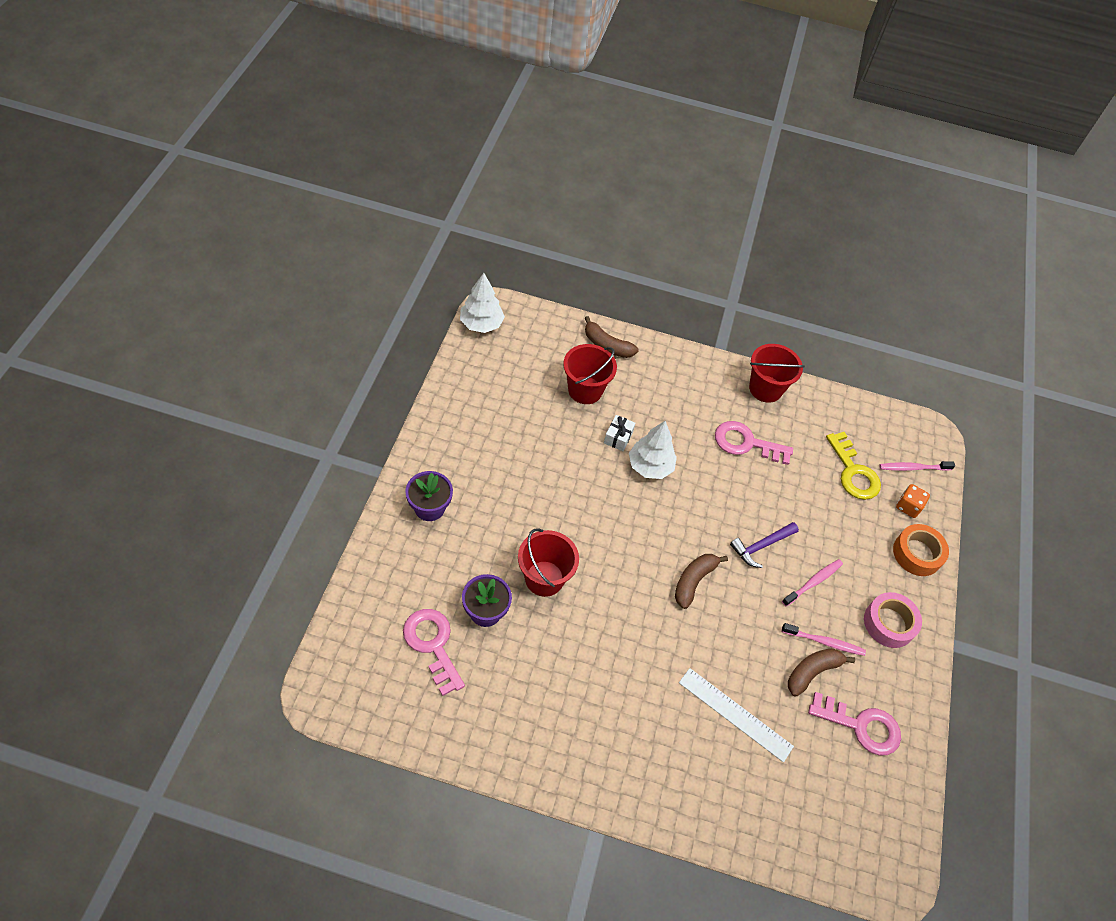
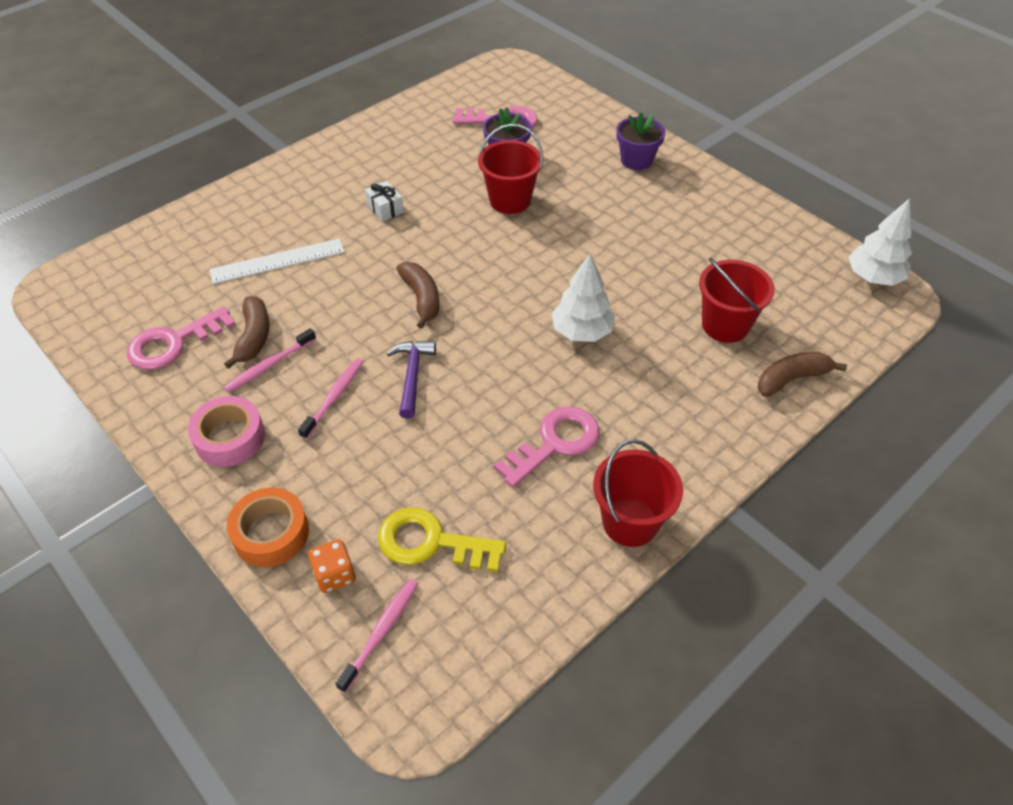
camera: 130 degrees right, 5 degrees down
white gift [604,415,635,451] -> white gift moved to [365,181,404,222]
pink toothbrush [782,559,843,606] -> pink toothbrush turned 150 degrees counterclockwise [298,358,363,439]

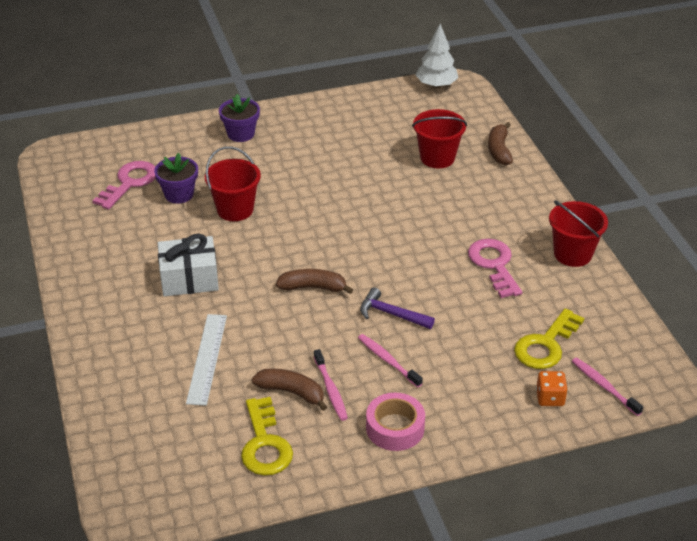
camera: 65 degrees left, 10 degrees down
pink key [127,306,236,370] -> yellow key [241,397,293,476]
orange tape [227,487,309,567] -> none
white gift [365,181,404,222] -> white gift [158,234,219,296], size x1.89
white tree [551,254,615,342] -> none

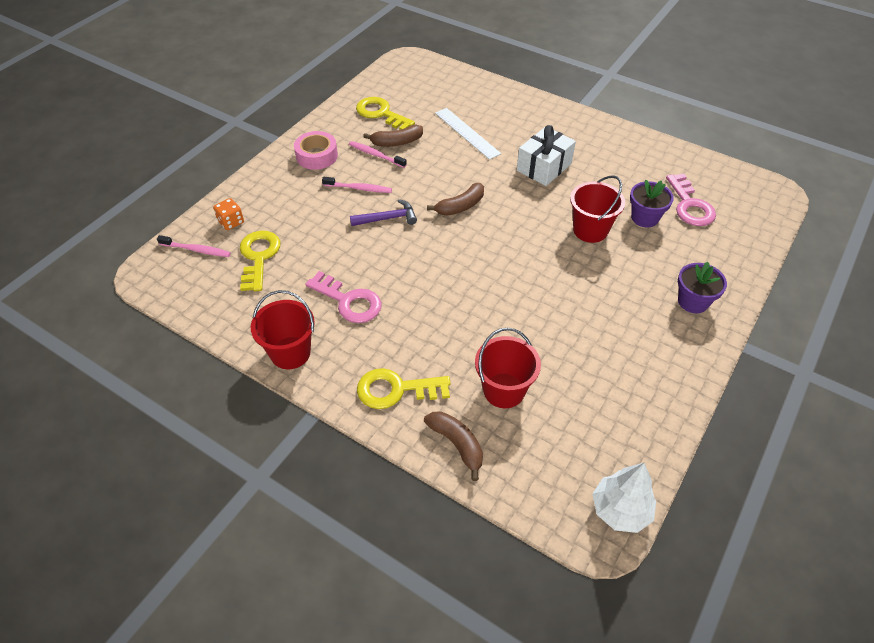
camera: 140 degrees right, 10 degrees up
none -> yellow key [357,368,451,409]

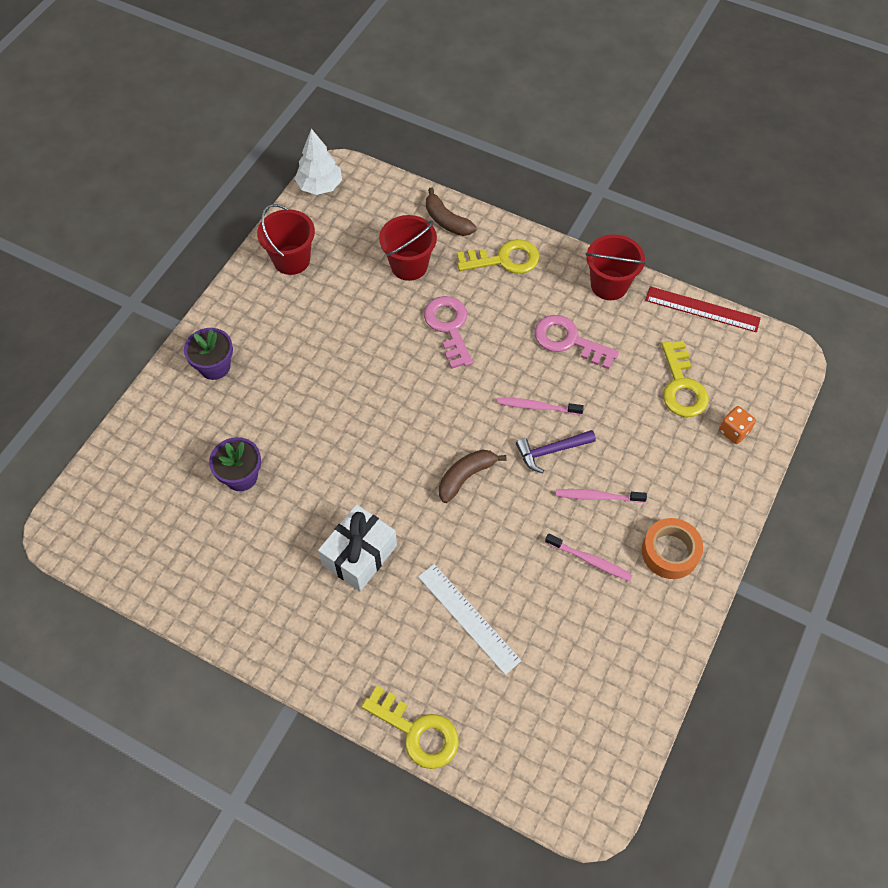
camera: 175 degrees right, 10 degrees up
pink toothbrush [157,235,231,257] -> pink toothbrush moved to [497,398,584,415]
pink tape [294,131,338,170] -> orange tape [642,518,703,579]
yellow key [356,97,415,130] -> yellow key moved to [361,685,459,769]
brown banana [363,125,423,147] -> none
red bucket [570,175,625,243] -> red bucket moved to [257,204,315,275]
pink key [666,174,716,226] -> pink key moved to [424,296,473,369]
none -> red ruler [645,286,761,332]

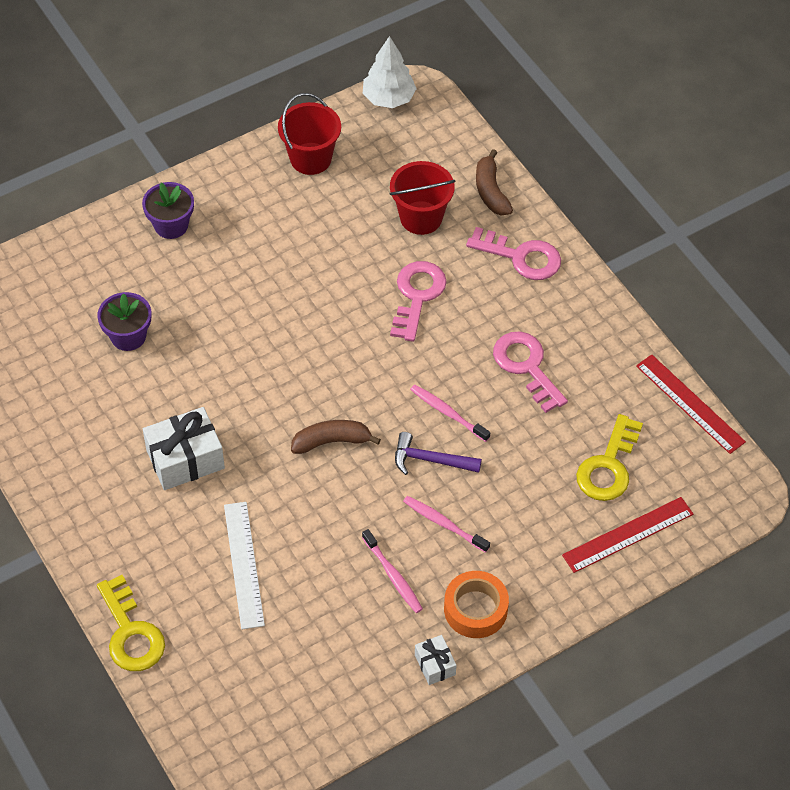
camera: 30 degrees right, 5 degrees down
yellow key [457,239,540,274] -> pink key [466,227,561,280]
red bucket [585,234,646,300] -> none
orange dice [719,406,756,444] -> red ruler [562,497,693,573]
none -> white gift [415,635,457,685]

